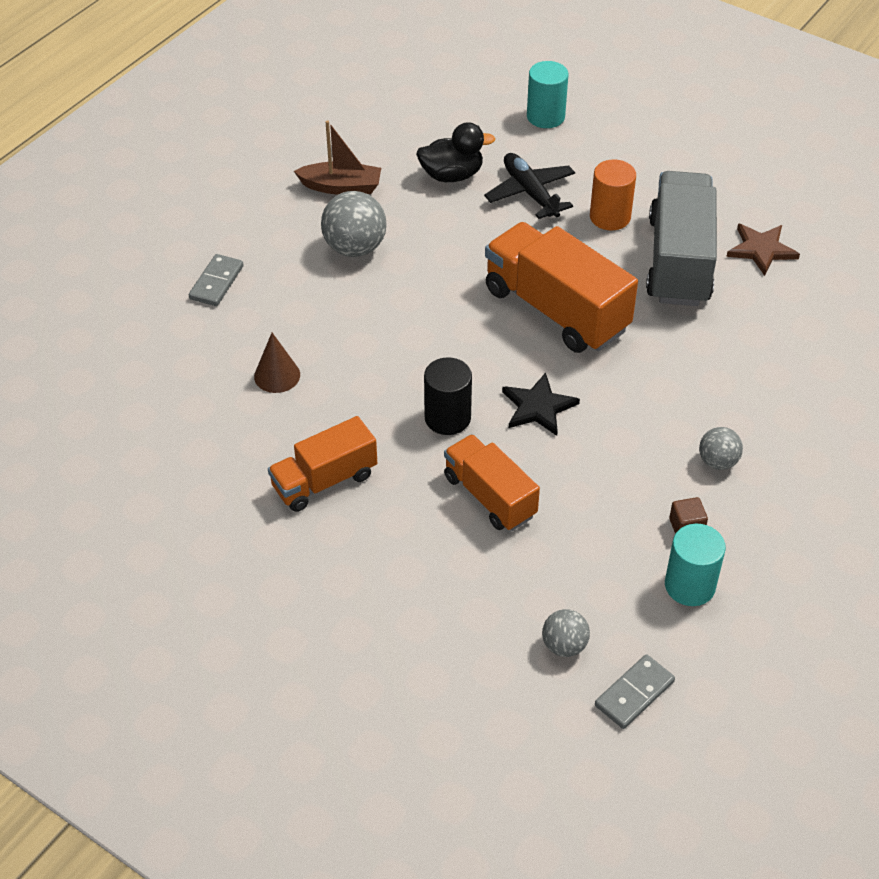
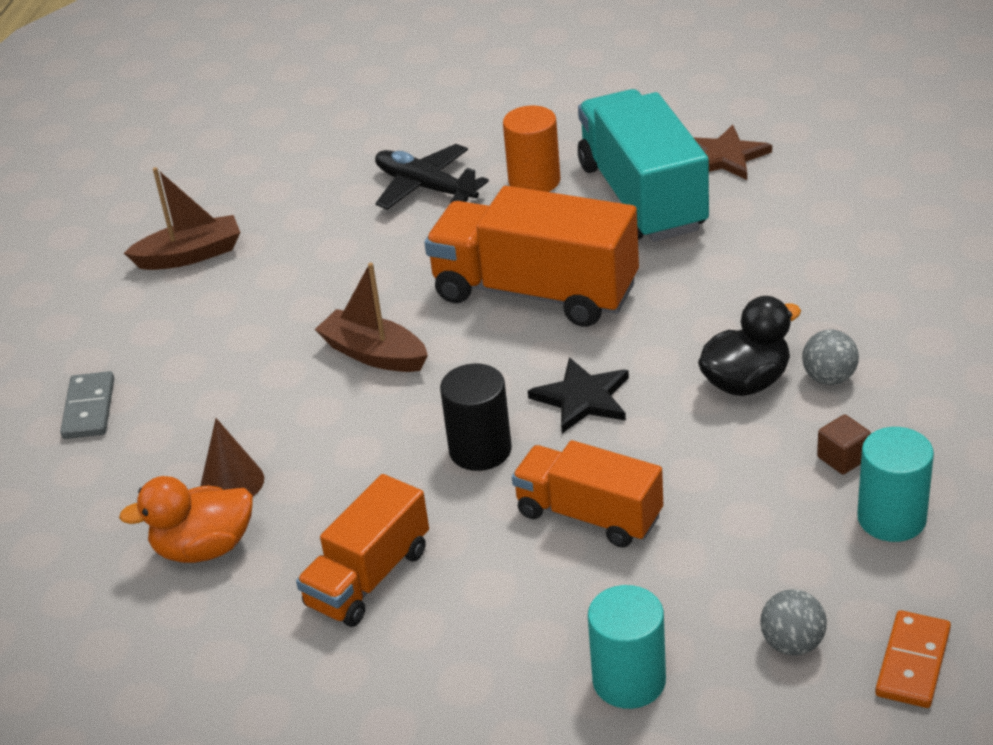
camera: 20 degrees left, 10 degrees down
grey ball [321,191,386,257] -> none
black duck [416,122,495,182] -> black duck moved to [698,296,801,396]
turquoise cylinder [527,61,568,128] -> turquoise cylinder moved to [588,585,666,709]
grey domino [595,654,675,729] -> orange domino [875,610,951,708]
grey truck [646,171,717,306] -> turquoise truck [578,89,709,242]
none -> orange duck [119,476,253,563]
none -> brown boat [315,262,428,372]

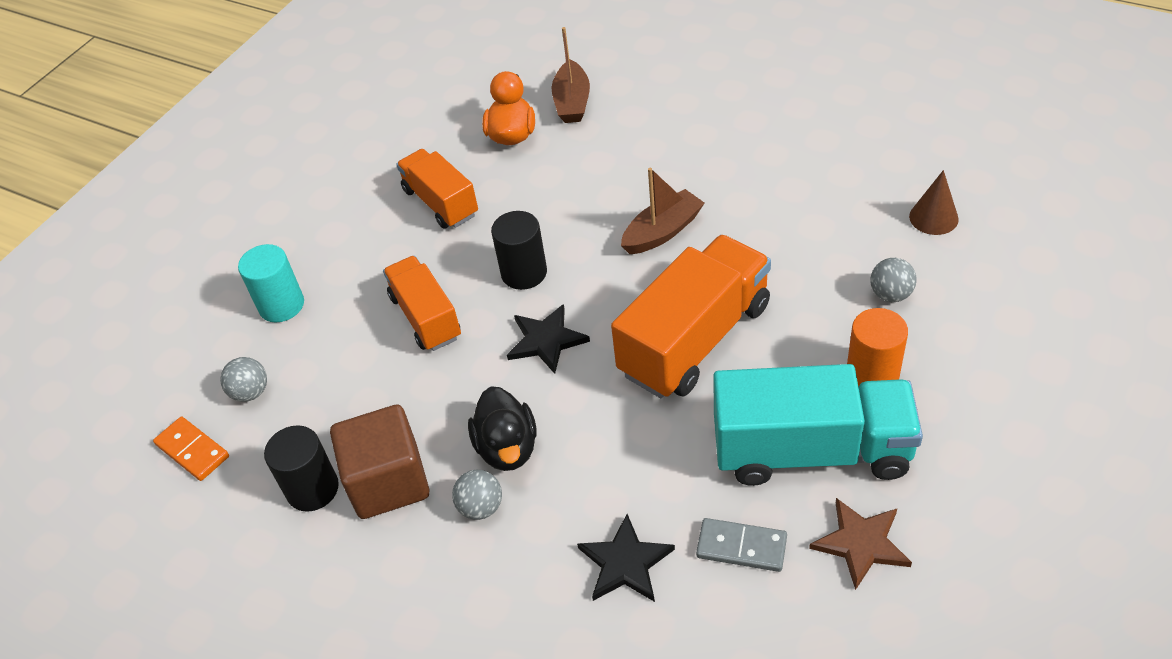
camera: 110 degrees right, 10 degrees up
grey domino [60,371,114,439] -> grey domino moved to [696,518,787,572]
brown boat [124,167,241,270] -> brown boat moved to [552,27,590,123]
brown cone [201,418,264,497] -> brown cone moved to [909,170,959,235]
black plane [375,144,489,210] -> grey ball [870,258,917,302]
orange truck [512,440,663,548] -> orange truck turned 75 degrees counterclockwise [383,256,461,351]
brown cube [817,415,871,474] -> brown cube [330,404,430,519], size x2.34
turquoise cylinder [857,427,934,542] -> black cylinder [264,425,339,512]
none -> black star [577,514,675,602]

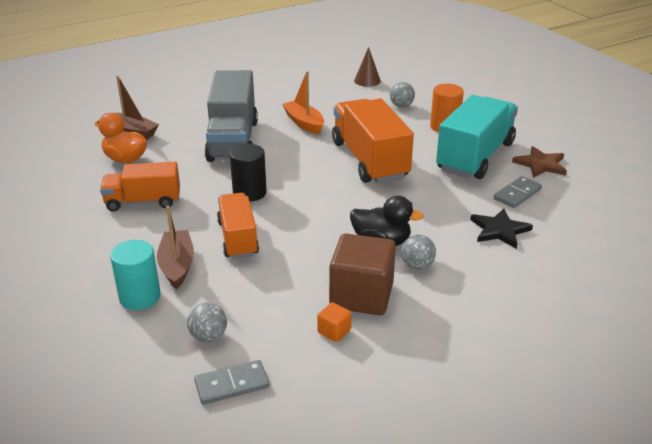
camera: 65 degrees left, 15 degrees down
orange domino [153,417,229,481] -> grey domino [194,360,269,405]
black cylinder [264,425,339,512] -> orange cube [317,302,352,342]
orange truck [383,256,461,351] -> orange truck turned 75 degrees clockwise [217,193,259,259]
black star [507,304,590,374] -> none
brown boat [621,168,705,254] -> brown boat moved to [157,206,194,289]
none -> grey truck [204,70,258,162]
none -> orange boat [282,71,324,134]

